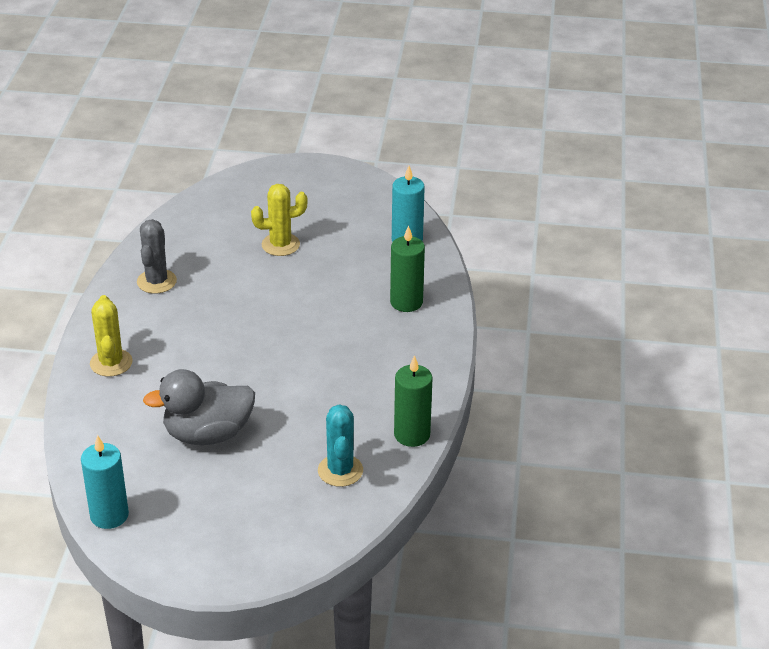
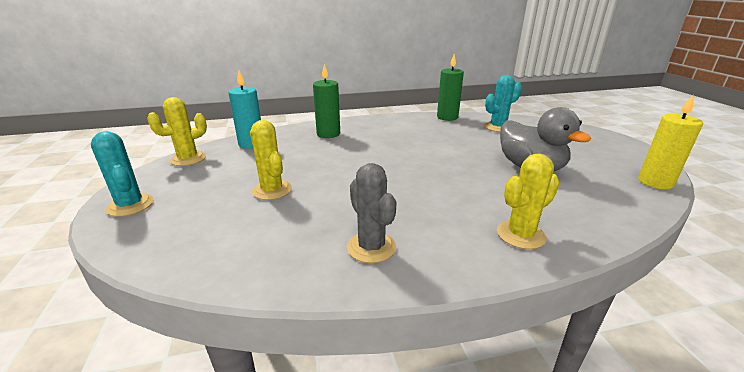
camera: 110 degrees left, 10 degrees down
turquoise candle [81,435,129,529] -> yellow candle [638,95,703,189]
grey cactus [137,219,177,294] -> grey cactus turned 75 degrees clockwise [347,163,397,263]
none -> turquoise cactus [91,131,154,217]
none -> yellow cactus [147,97,207,166]

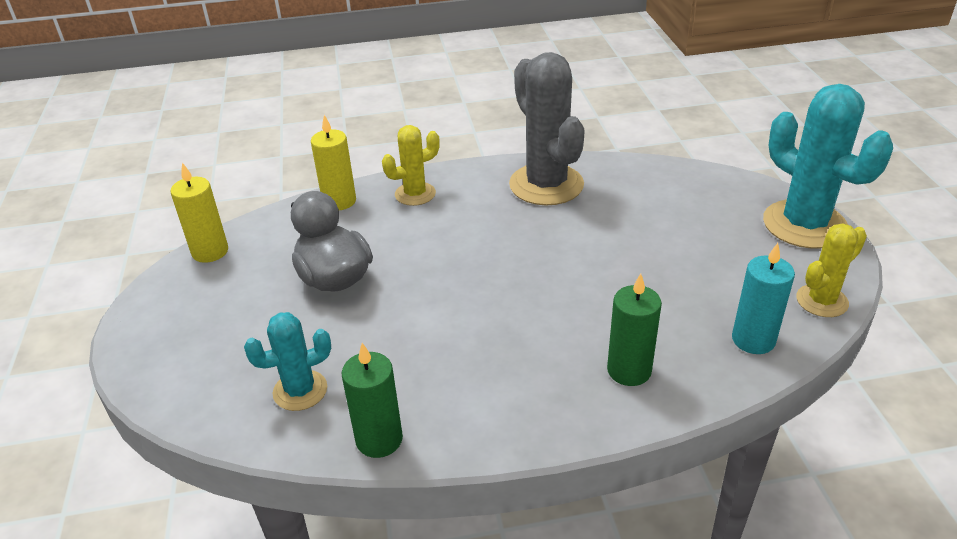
camera: 175 degrees left, 10 degrees up
turquoise cactus [91,131,154,217] -> turquoise cactus [763,84,893,249], size x1.82
yellow cactus [250,120,292,200] -> none
grey cactus [347,163,397,263] -> grey cactus [509,52,585,205], size x1.82
none -> yellow candle [311,115,356,210]

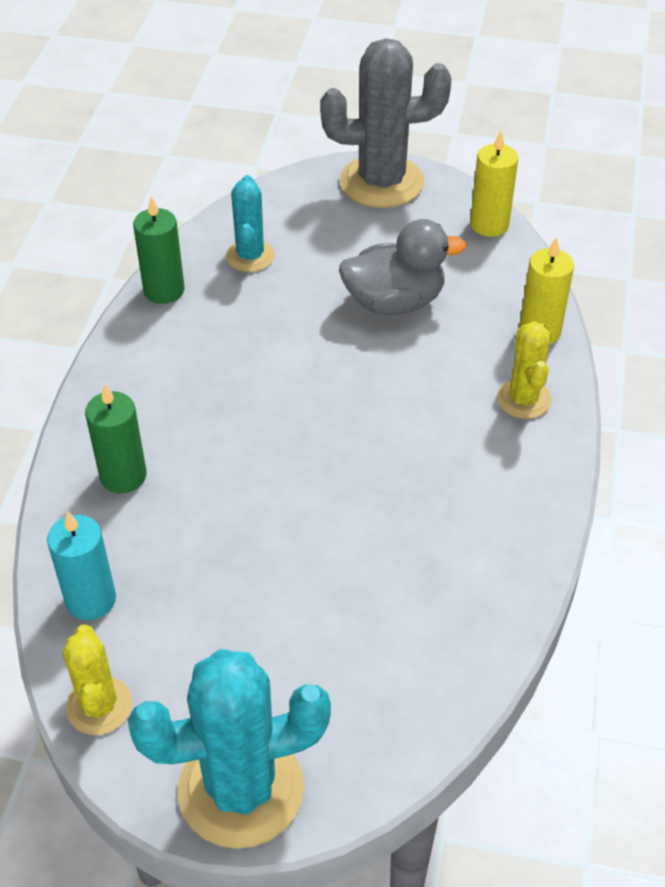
camera: 110 degrees right, 10 degrees up
grey cactus [509,52,585,205] -> grey cactus moved to [320,38,452,208]

